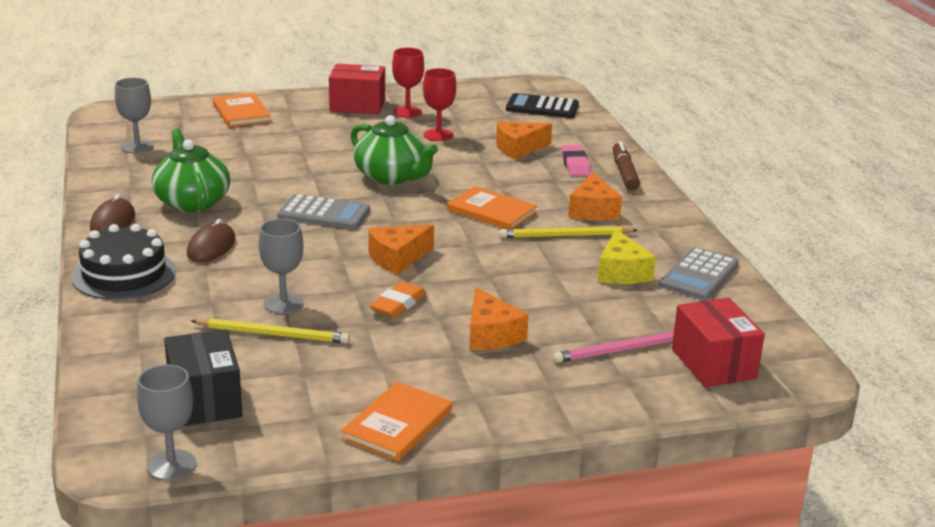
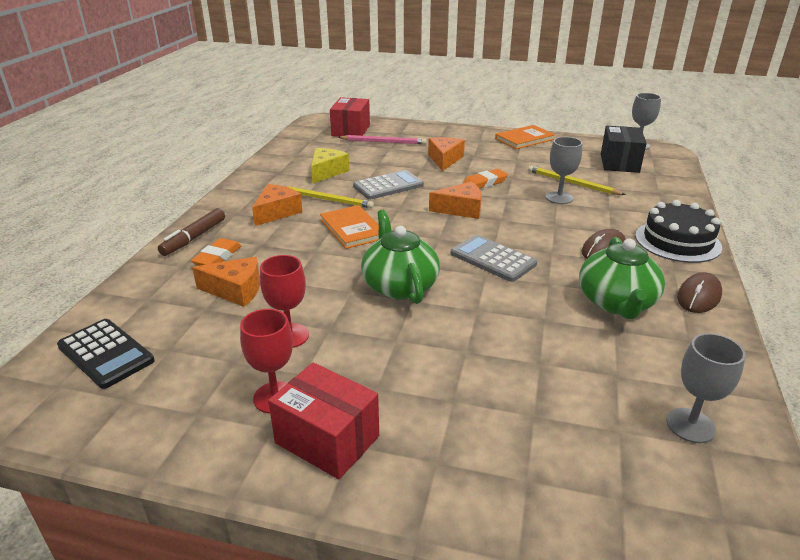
camera: 150 degrees left, 5 degrees up
orange book [213,93,271,127] -> none
pink eraser [561,145,591,176] -> orange eraser [191,238,241,266]
grey calculator [659,247,739,300] -> grey calculator moved to [353,170,424,200]

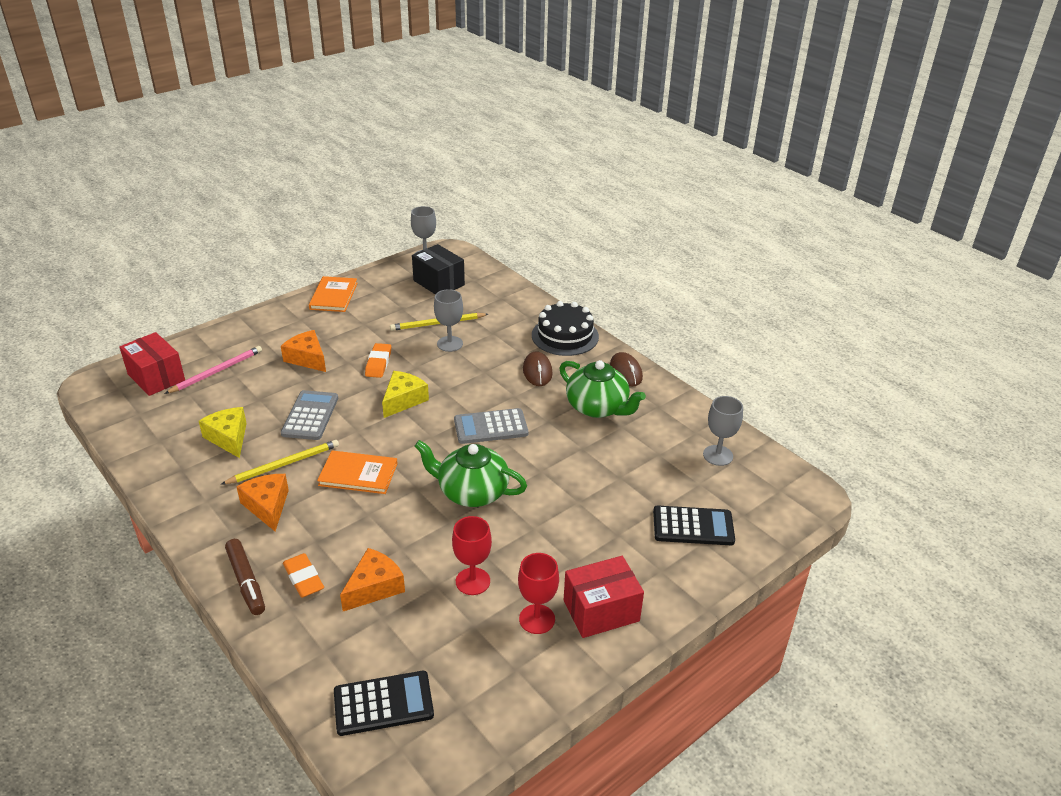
camera: 55 degrees left, 5 degrees up
orange cheese [429,181,482,219] -> yellow cheese [382,371,429,418]
none -> black calculator [653,506,735,545]

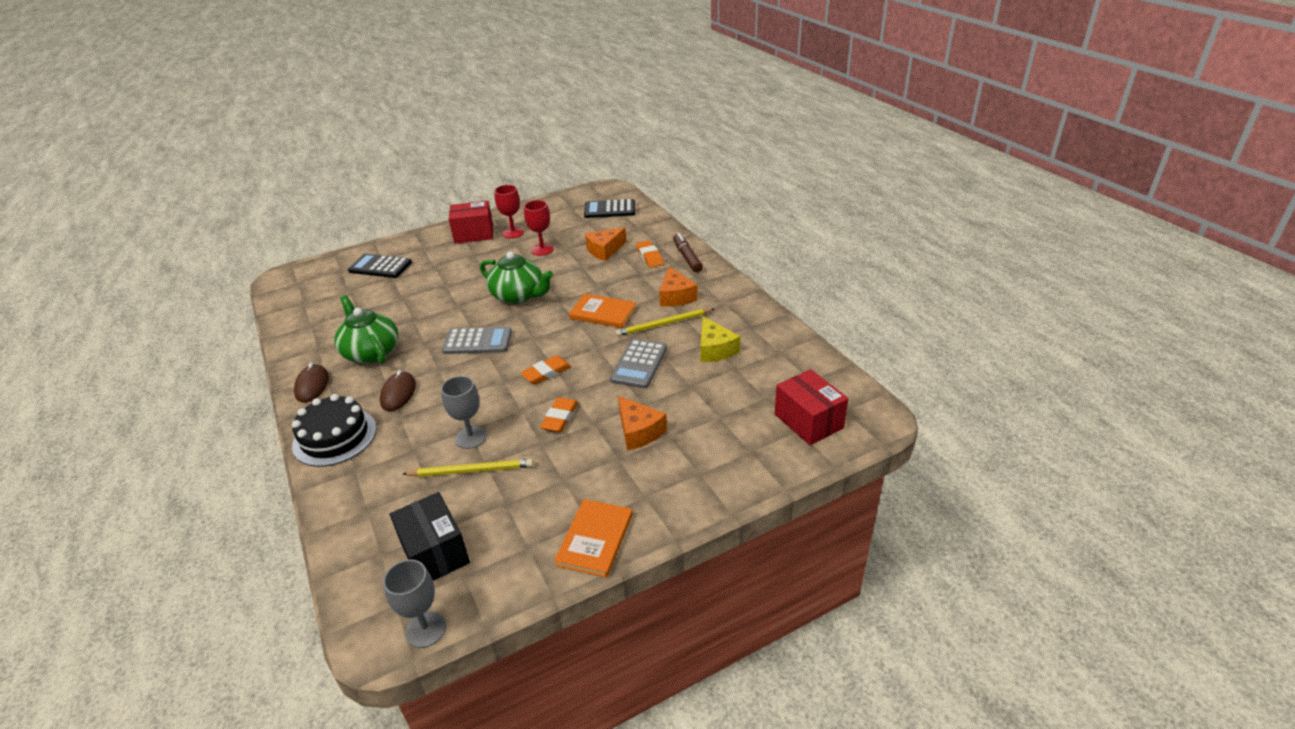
camera: 165 degrees left, 0 degrees up
pink pencil [165,346,262,394] -> none
yellow cheese [382,371,429,418] -> orange eraser [520,355,572,385]
grey goblet [703,396,743,466] -> none

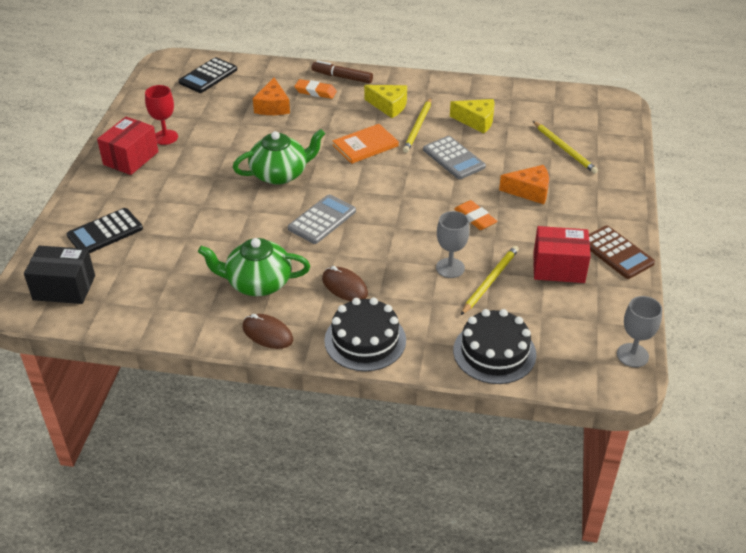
camera: 55 degrees left, 5 degrees up
black box [390,492,470,581] -> black box moved to [24,246,95,304]
orange eraser [520,355,572,385] -> none
red goblet [524,200,554,256] -> none
orange book [554,499,633,578] -> brown calculator [589,225,655,279]
orange cheese [659,267,698,306] -> yellow cheese [364,85,407,118]
red box [775,369,848,445] -> red box moved to [533,226,591,283]
none -> black cake [453,309,536,384]
none -> yellow pencil [533,121,598,174]

